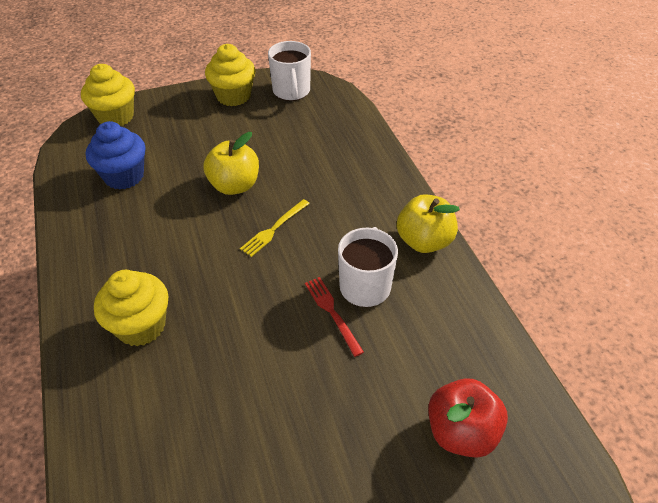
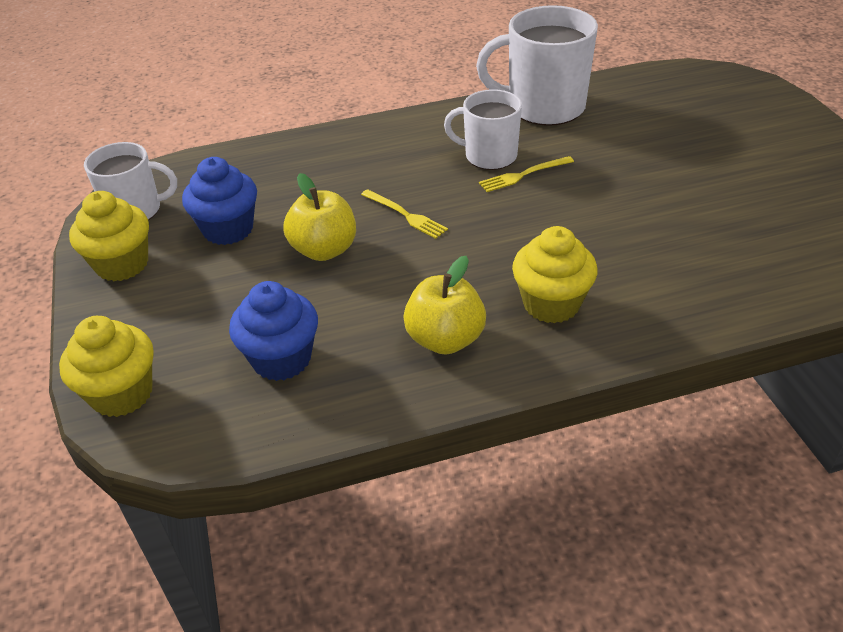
camera: 85 degrees left, 5 degrees down
red fork [305,277,364,357] -> yellow fork [479,156,574,192]
yellow apple [397,194,460,253] -> yellow apple moved to [403,256,486,355]
red apple [428,378,508,458] -> none
none -> blue cupcake [182,157,257,245]
none -> white mug [476,5,598,126]

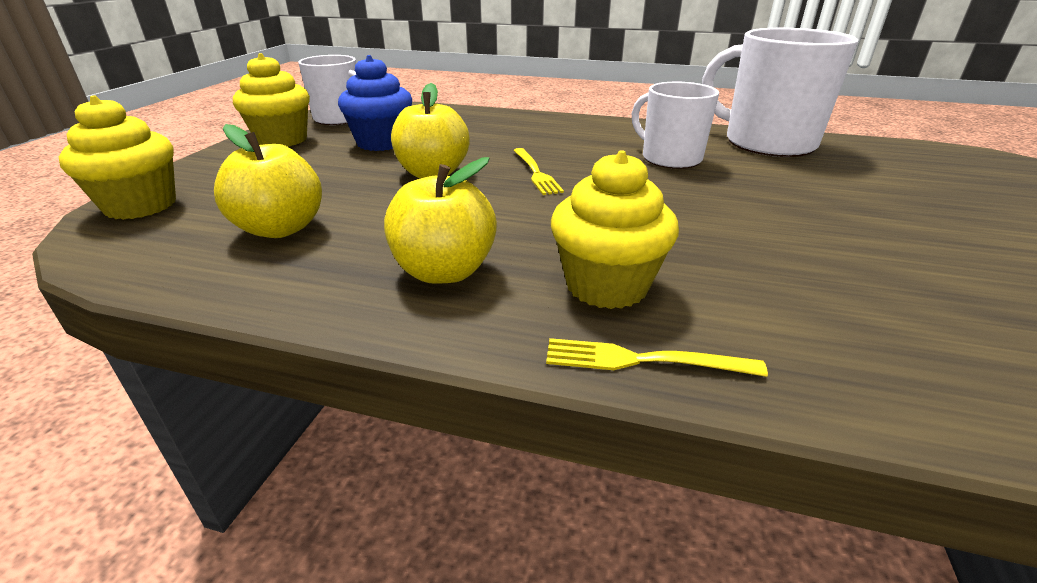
camera: 30 degrees right, 10 degrees down
blue cupcake [229,281,318,381] -> yellow apple [214,124,322,238]
yellow fork [479,156,574,192] -> yellow fork moved to [546,338,768,377]

